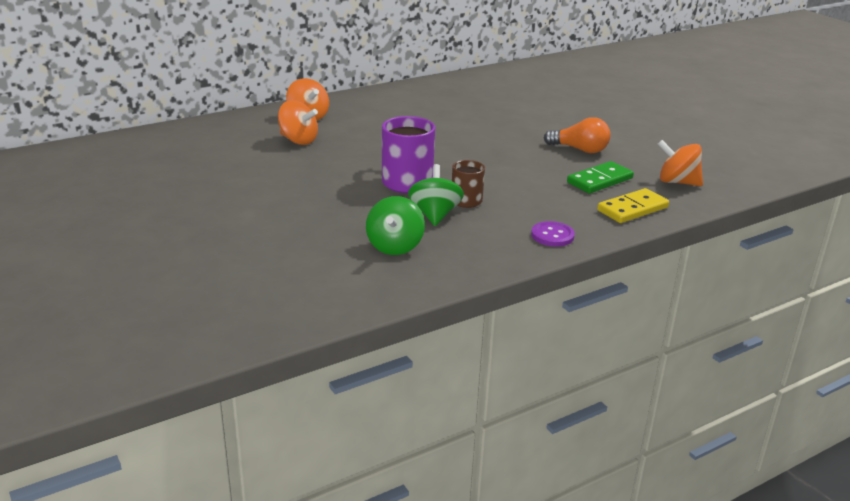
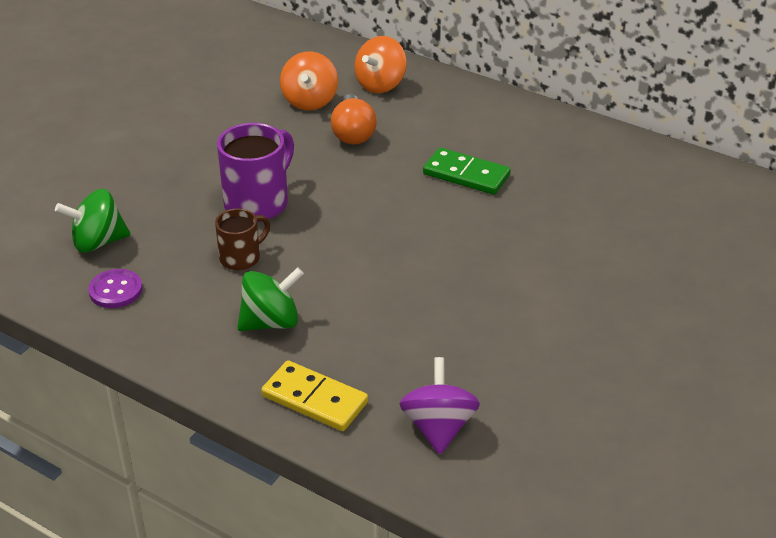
camera: 65 degrees right, 10 degrees up
green spinning top [408,164,464,226] -> green spinning top moved to [237,267,304,331]
purple button [531,221,575,247] -> purple button moved to [88,269,143,308]
orange light bulb [544,117,611,153] -> orange light bulb moved to [331,94,377,144]
green domino [567,161,634,193] -> green domino moved to [423,148,511,195]
orange spinning top [658,140,703,186] -> purple spinning top [399,357,480,454]

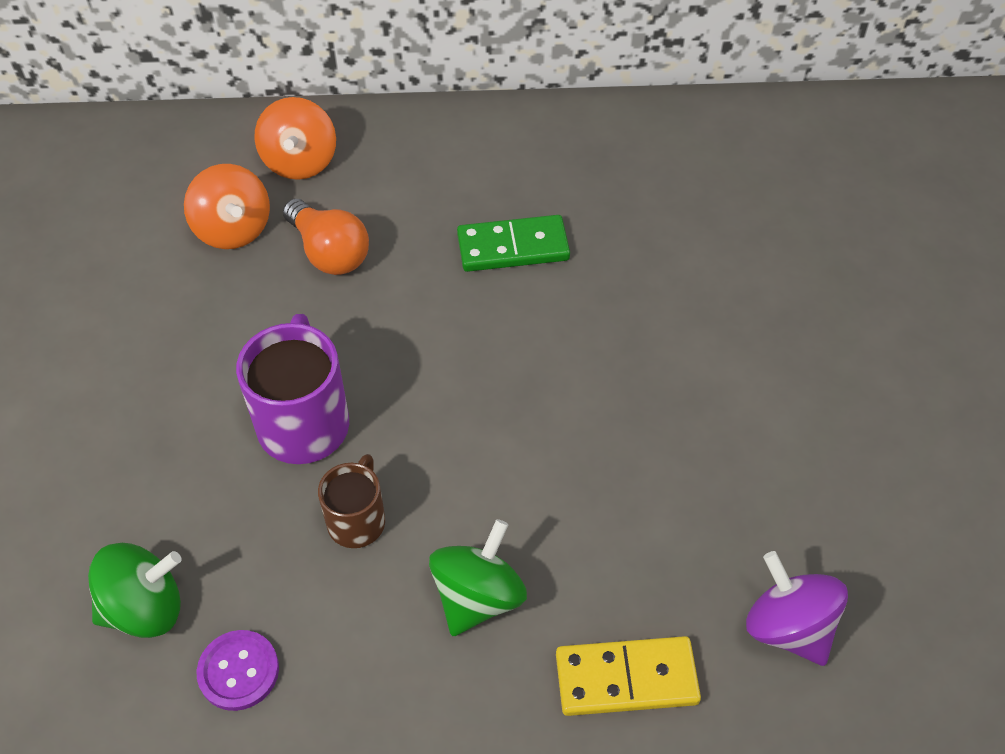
camera: 35 degrees left, 15 degrees up
green spinning top [55,189,131,253] -> green spinning top turned 150 degrees counterclockwise [88,543,182,638]

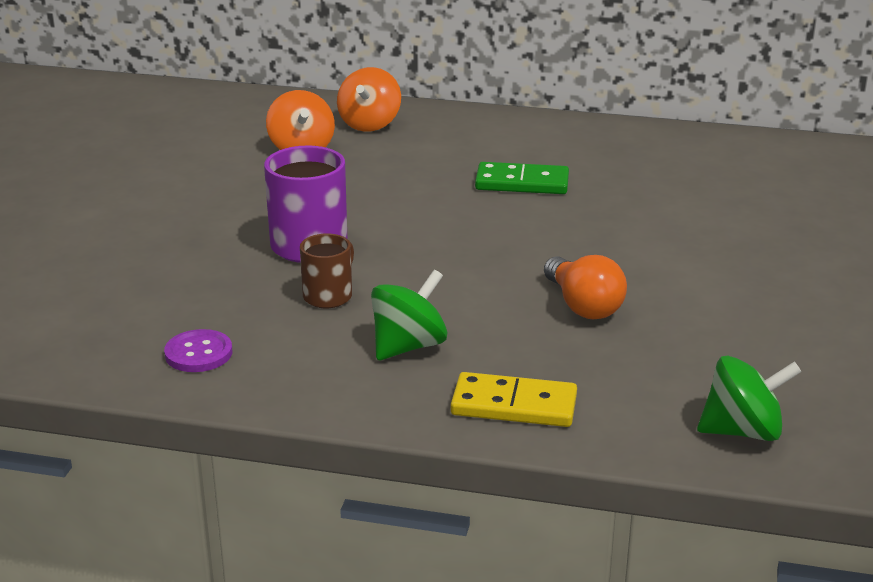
camera: 15 degrees right, 25 degrees down
green spinning top [88,543,182,638] -> green spinning top moved to [697,356,802,441]
orange light bulb [283,199,369,275] -> orange light bulb moved to [544,255,627,319]
purple spinning top [746,551,848,666] -> none

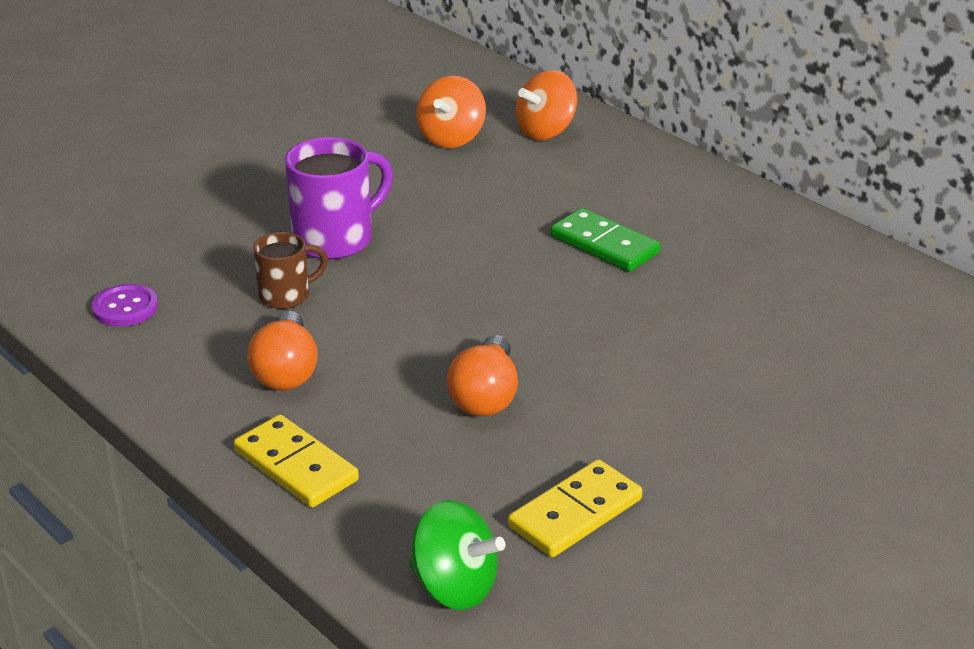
camera: 35 degrees right, 5 degrees up
green spinning top [371,270,448,360] -> orange light bulb [247,311,318,390]
none -> yellow domino [508,459,642,557]

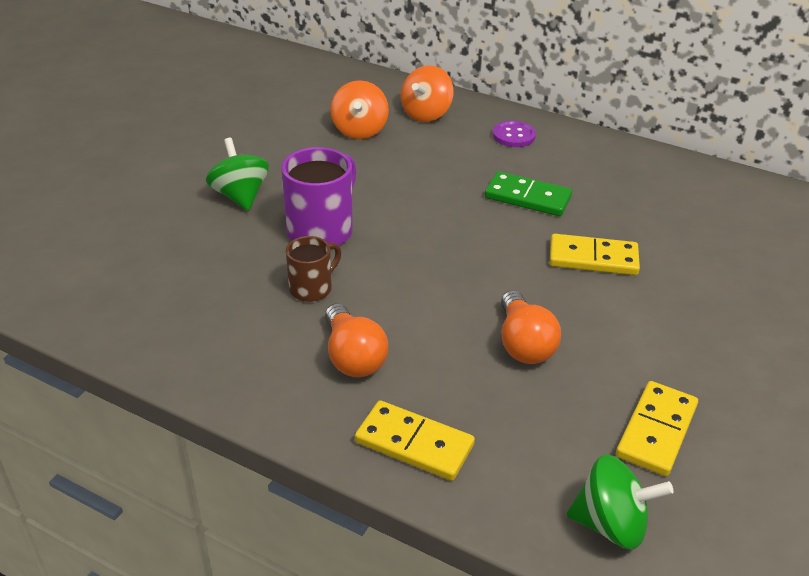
camera: 20 degrees left, 5 degrees up
purple button [92,284,158,327] -> purple button moved to [493,120,536,147]
none -> green spinning top [206,138,269,211]
none -> yellow domino [550,234,640,275]

